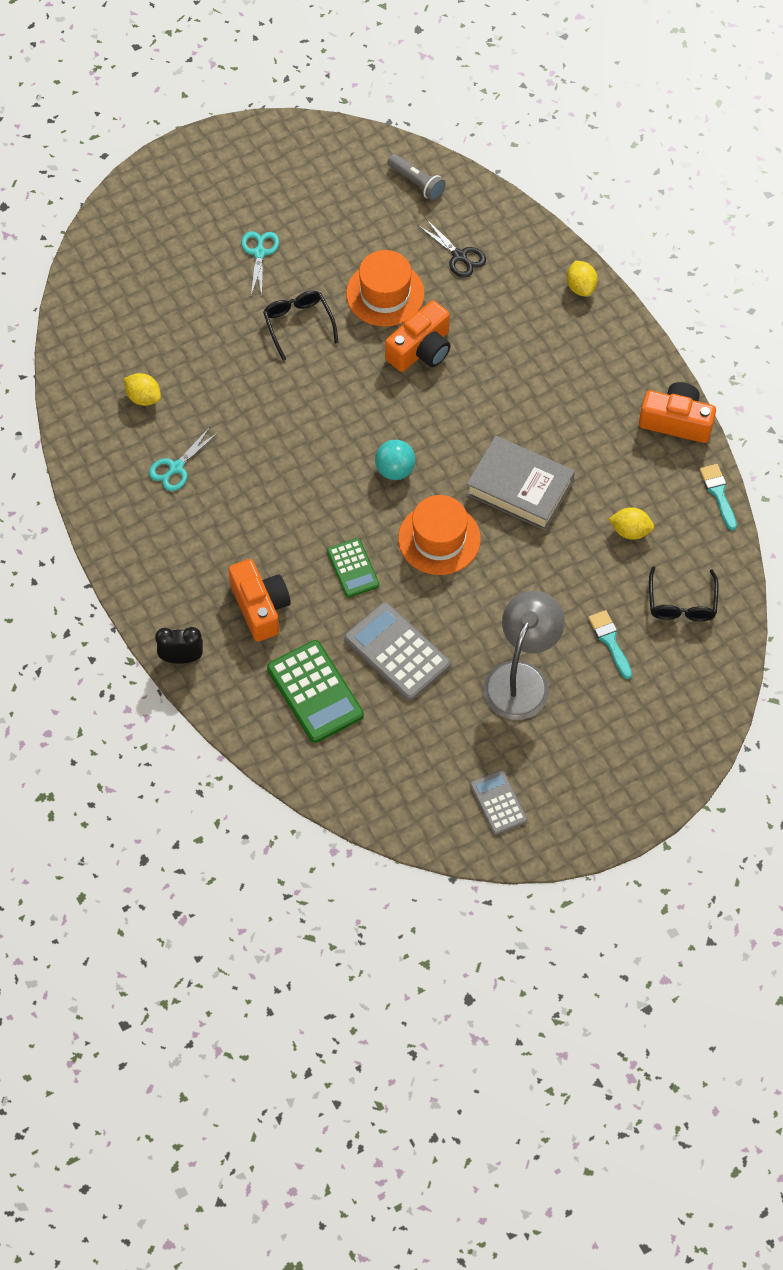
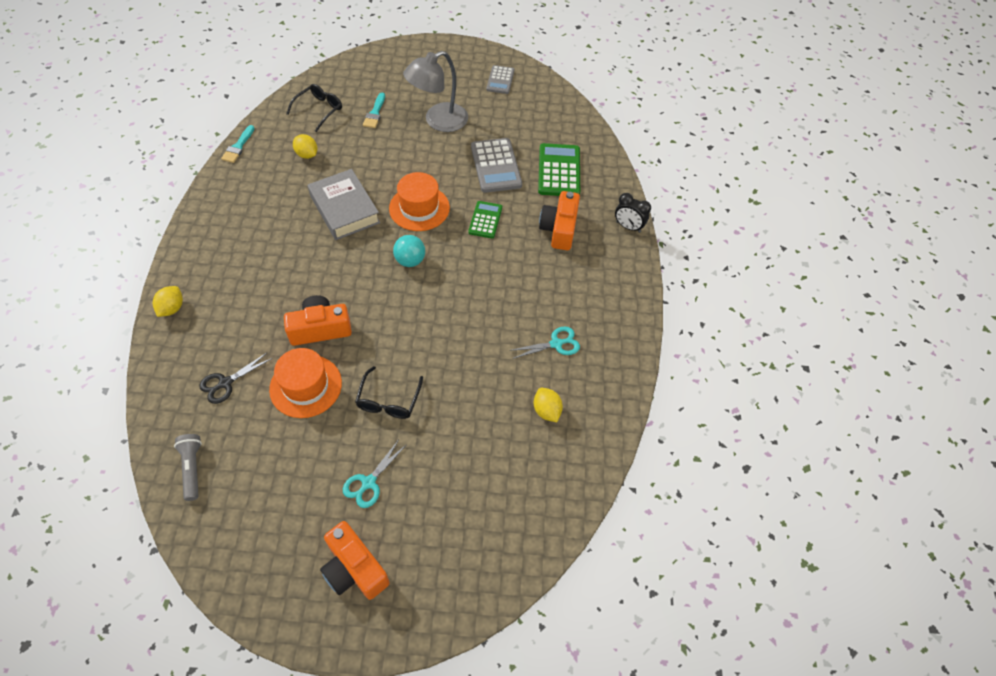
camera: 150 degrees left, 5 degrees down
black scissors [419,219,486,278] -> black scissors turned 120 degrees counterclockwise [199,353,272,404]
orange camera [639,382,716,443] -> orange camera moved to [320,521,390,600]

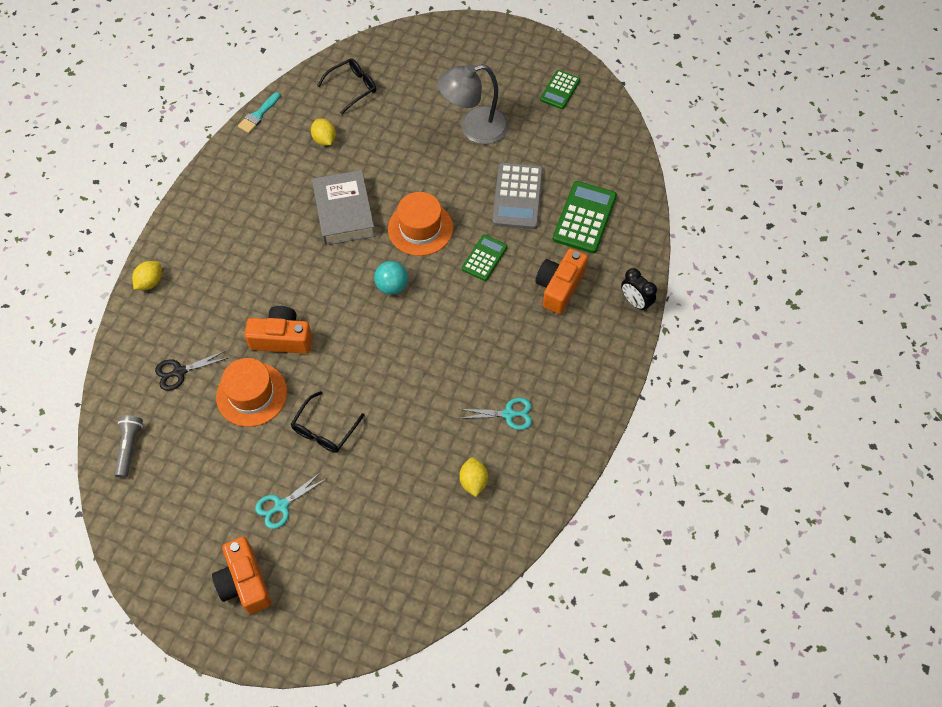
camera: 20 degrees right, 5 degrees up
turquoise brush [363,93,385,128] -> none
grey calculator [486,65,514,94] -> green calculator [540,70,580,109]

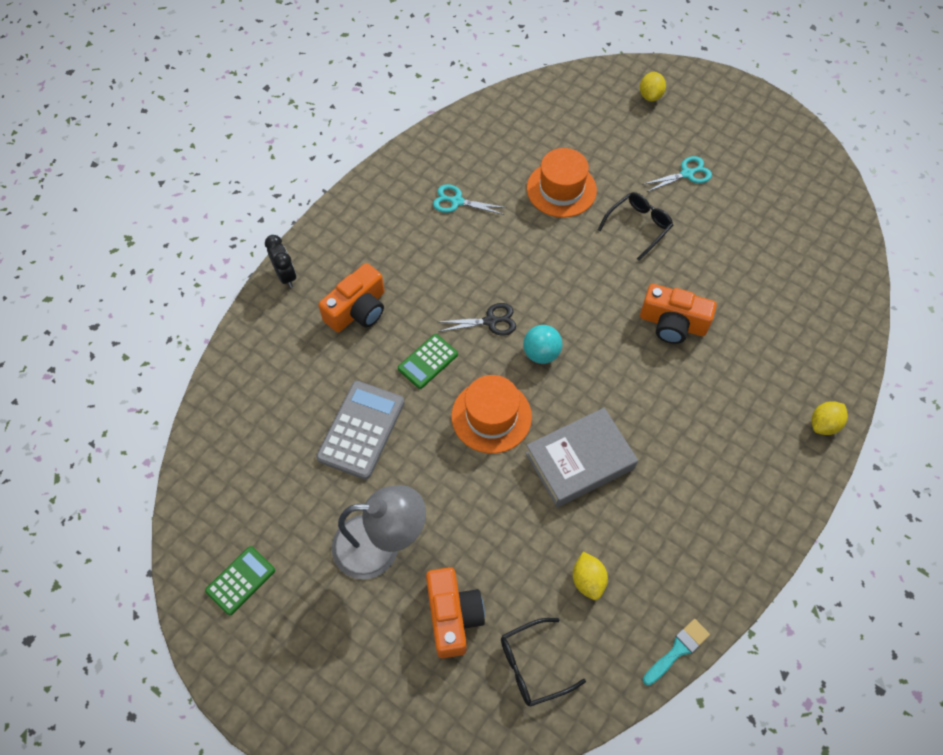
camera: 165 degrees left, 0 degrees up
grey flashlight [115,415,143,478] -> none
black scissors [155,350,228,390] -> black scissors moved to [438,303,516,335]
orange camera [212,537,271,614] -> orange camera moved to [426,567,485,658]
orange hat [216,358,287,427] -> orange hat moved to [527,148,597,218]
grey book [312,170,375,245] -> grey book turned 60 degrees clockwise [525,408,638,507]
yellow lemon [459,458,488,497] -> yellow lemon moved to [640,72,666,102]
green calculator [553,181,617,253] -> none

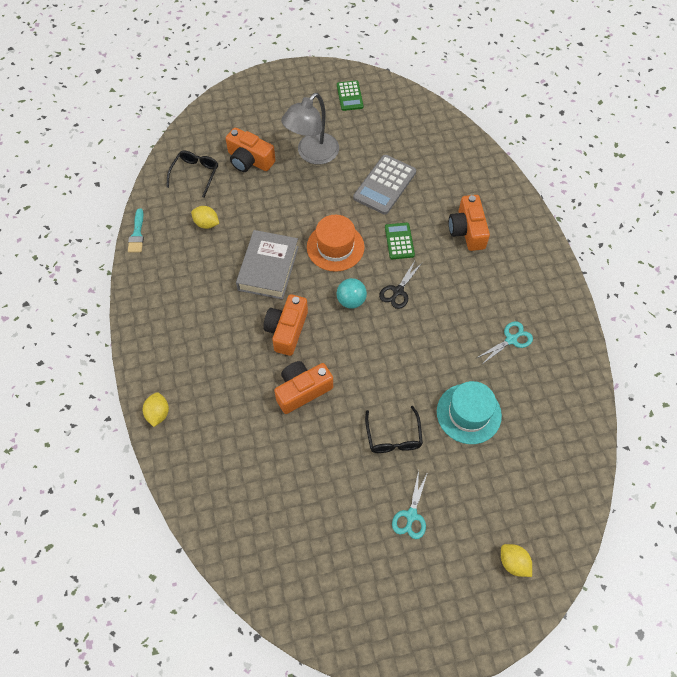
camera: 130 degrees right, 0 degrees up
black clock [265,235,296,288] -> none
grey calculator [316,381,405,480] -> grey calculator turned 60 degrees clockwise [353,155,416,215]
orange hat [527,148,597,218] -> turquoise hat [437,381,502,444]
none -> orange camera [263,294,308,356]

